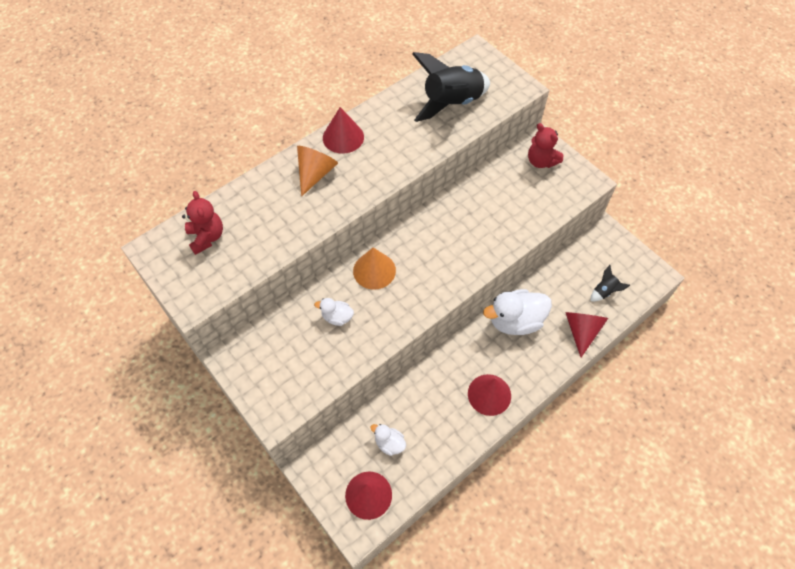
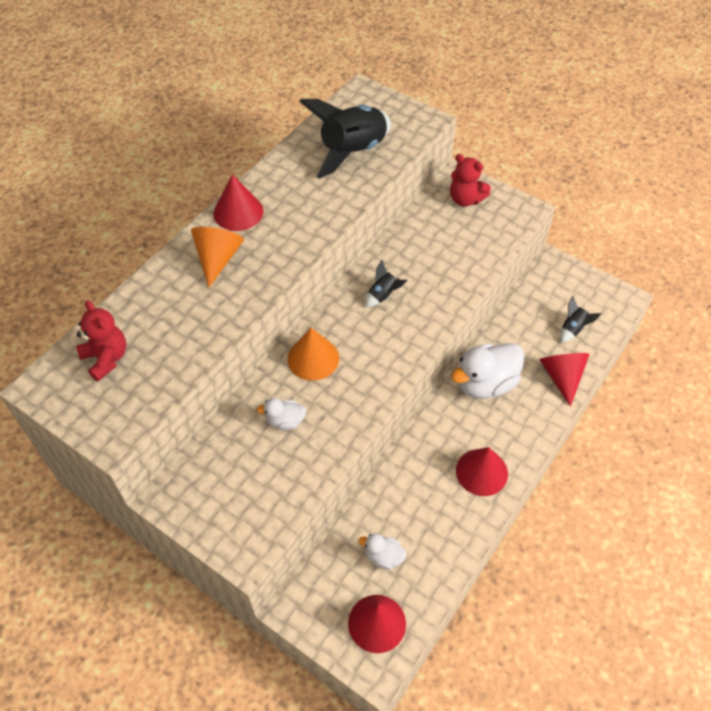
camera: 15 degrees left, 5 degrees down
none -> black rocket [365,260,408,307]

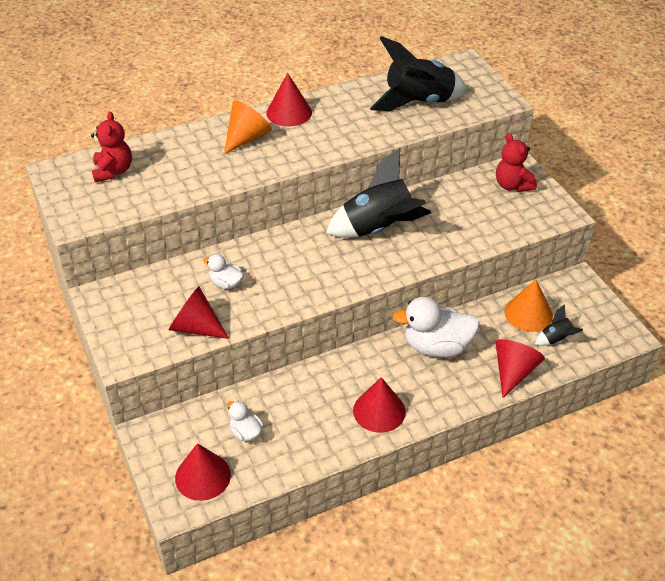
camera: 30 degrees right, 10 degrees down
orange cone [287,328,339,381] -> orange cone moved to [505,280,553,332]
black rocket [365,260,408,307] -> black rocket [326,148,431,238], size x2.28
none -> red cone [168,286,229,339]

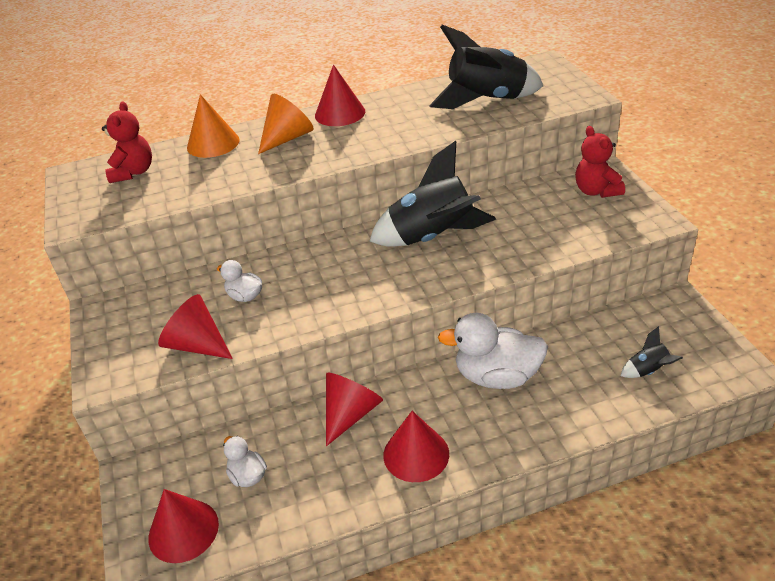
camera: 10 degrees right, 5 degrees down
red cone [495,339,545,398] -> red cone moved to [326,373,383,446]
orange cone [505,280,553,332] -> orange cone moved to [187,94,239,158]

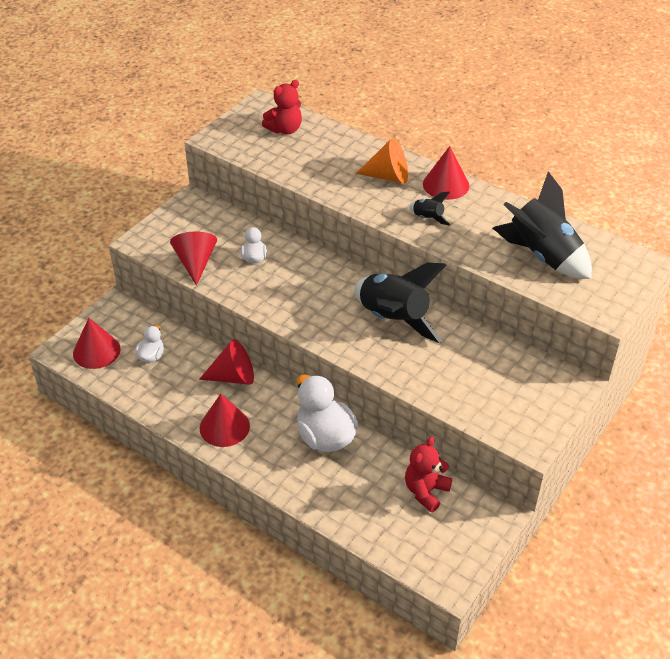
camera: 50 degrees right, 5 degrees up
orange cone [187,94,239,158] -> none
red teddy bear [575,126,625,198] -> red teddy bear moved to [405,437,452,512]
black rocket [621,326,683,378] -> black rocket moved to [409,192,450,226]

